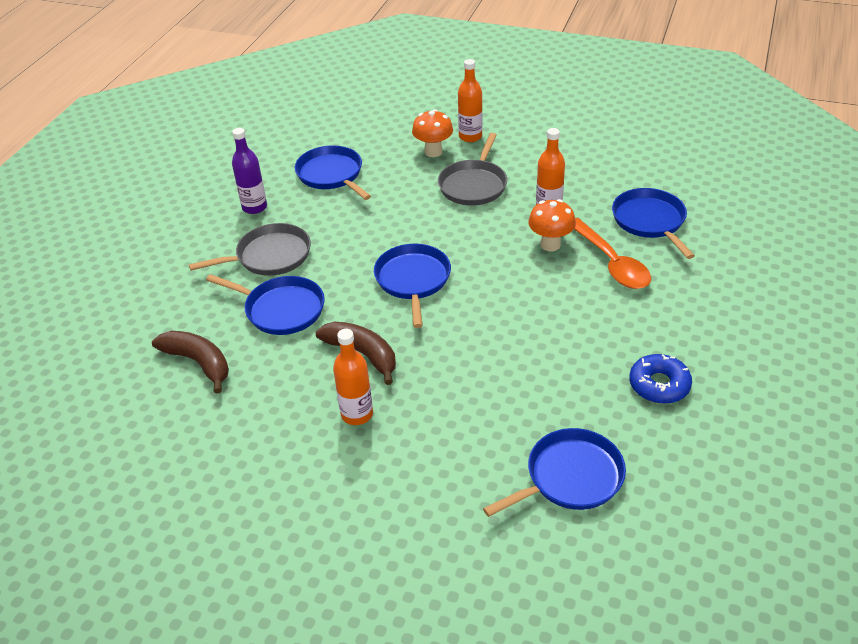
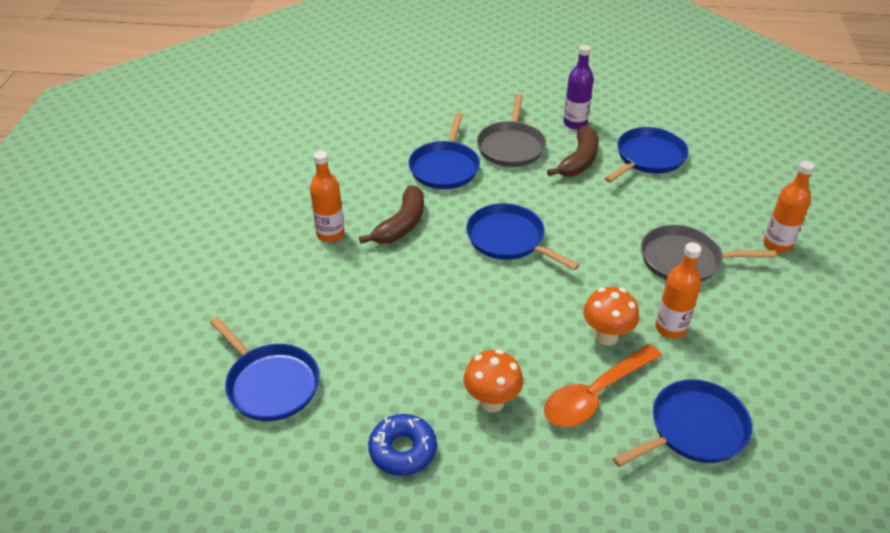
camera: 75 degrees right, 0 degrees up
brown banana [152,331,229,394] -> brown banana moved to [547,125,599,176]
grey pan [189,223,311,276] -> grey pan turned 45 degrees clockwise [477,94,546,167]
blue pan [374,244,451,328] -> blue pan turned 120 degrees counterclockwise [466,203,580,270]
orange mushroom [412,109,453,157] -> orange mushroom moved to [464,349,523,412]

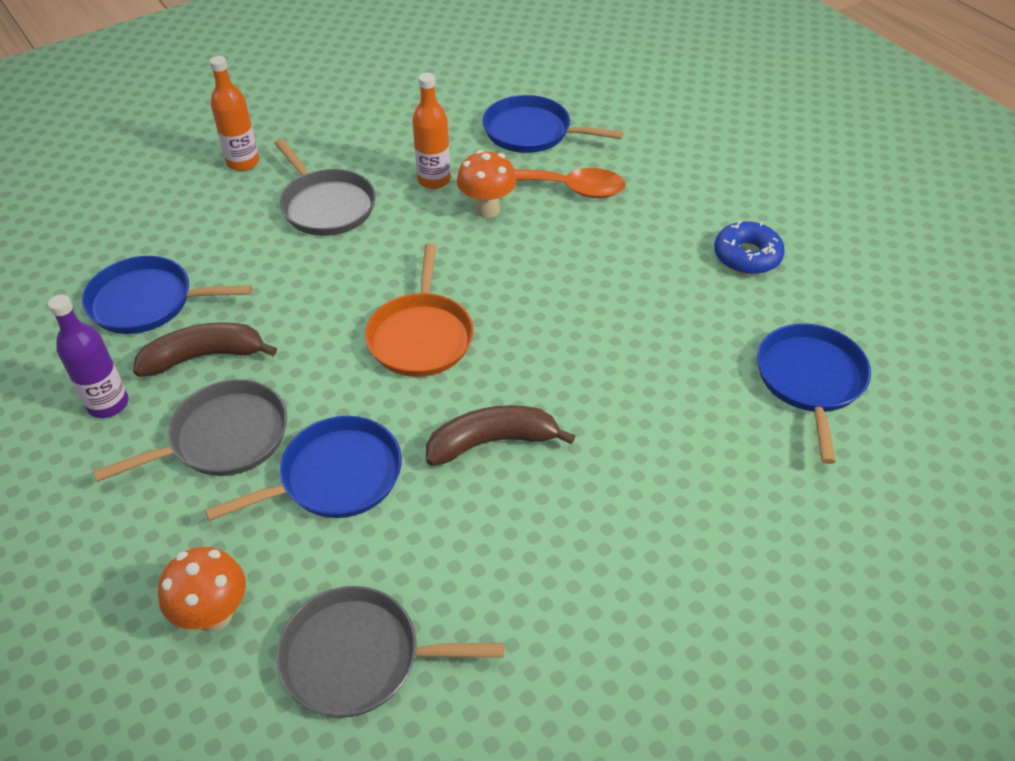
camera: 130 degrees left, 5 degrees up
orange bottle [310,151,344,242] -> none
orange mushroom [464,349,523,412] -> orange mushroom moved to [158,547,246,632]
blue pan [466,203,580,270] -> orange pan [365,243,474,377]
none -> grey pan [276,586,504,717]

